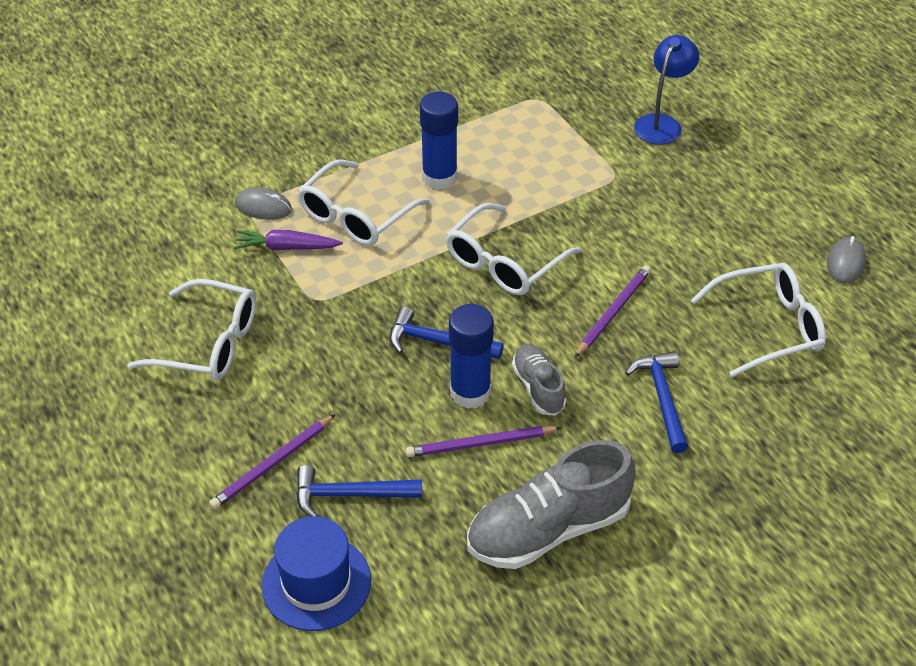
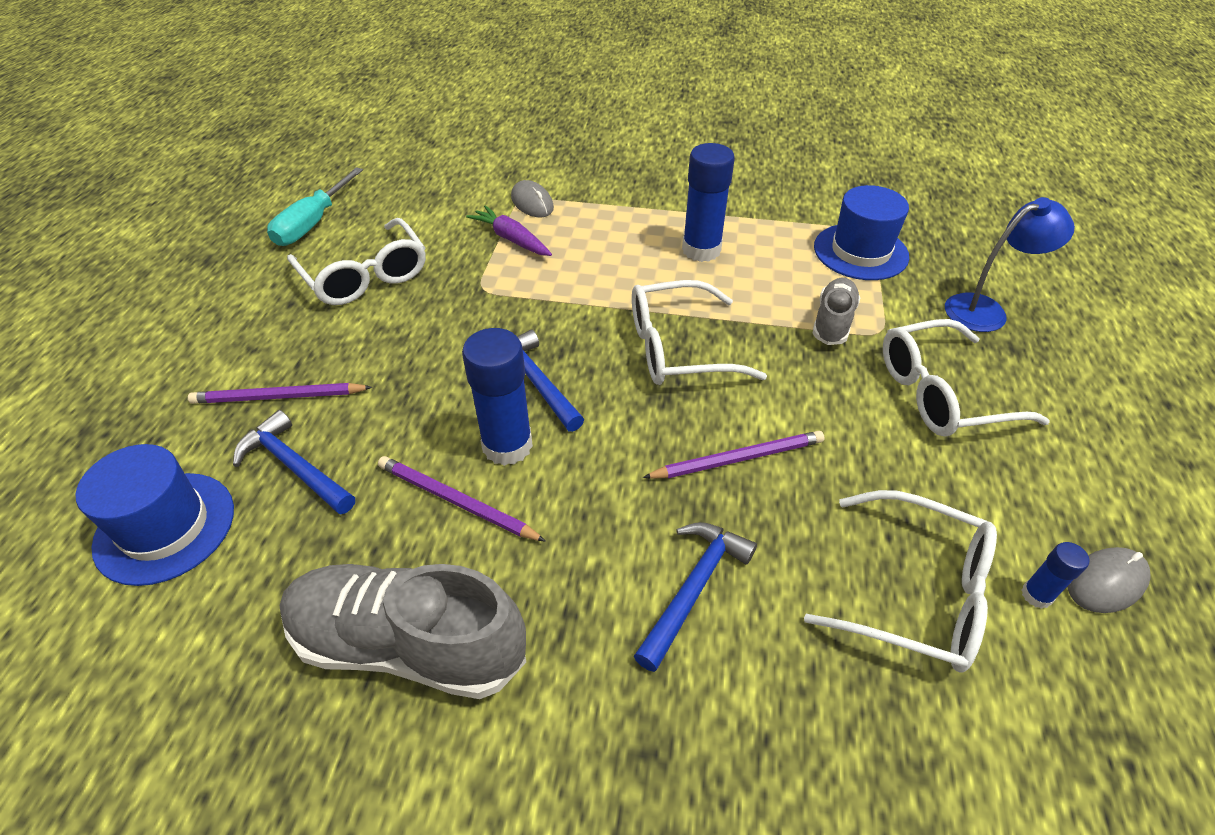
camera: 40 degrees right, 0 degrees up
white glasses [298,159,430,246] -> white glasses moved to [883,319,1050,437]
grey shoe [512,344,566,416] -> grey shoe moved to [812,278,860,345]
none -> turquoise screwdriver [267,167,363,246]
none -> blue hat [814,185,909,280]
none -> blue glue stick [1022,542,1089,609]

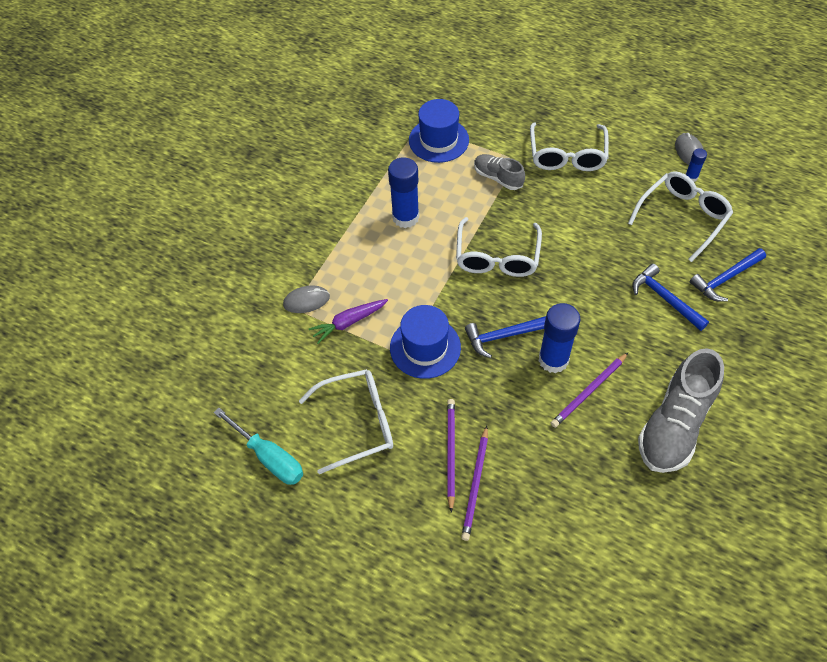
camera: 70 degrees left, 10 degrees up
blue hat [76,444,234,586] -> blue hat moved to [390,305,461,379]
blue hammer [233,410,355,515] -> blue hammer moved to [689,248,766,302]
purple pencil [643,431,825,479] -> purple pencil moved to [447,399,455,512]
blue lamp [945,197,1075,332] -> none

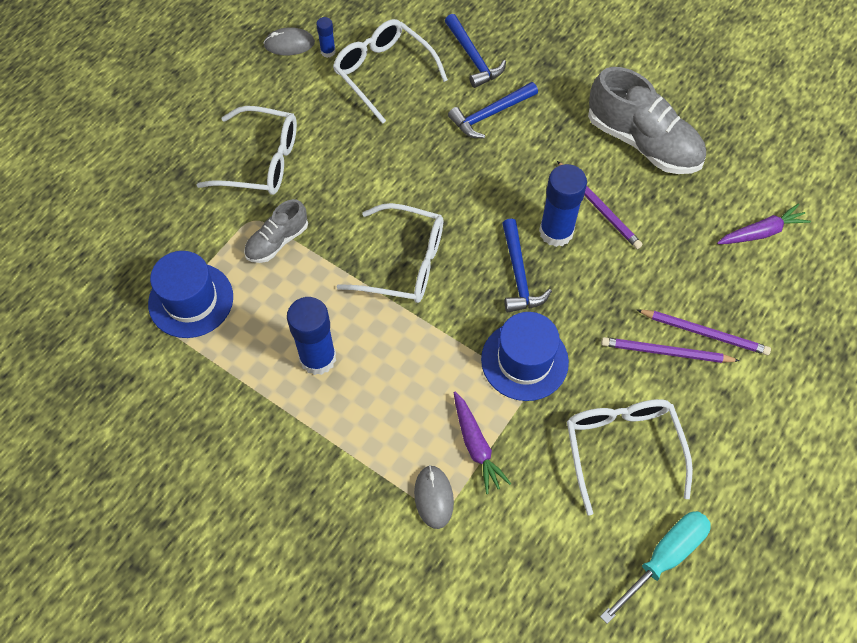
camera: 85 degrees left, 5 degrees up
none -> purple carrot [717,203,811,244]

